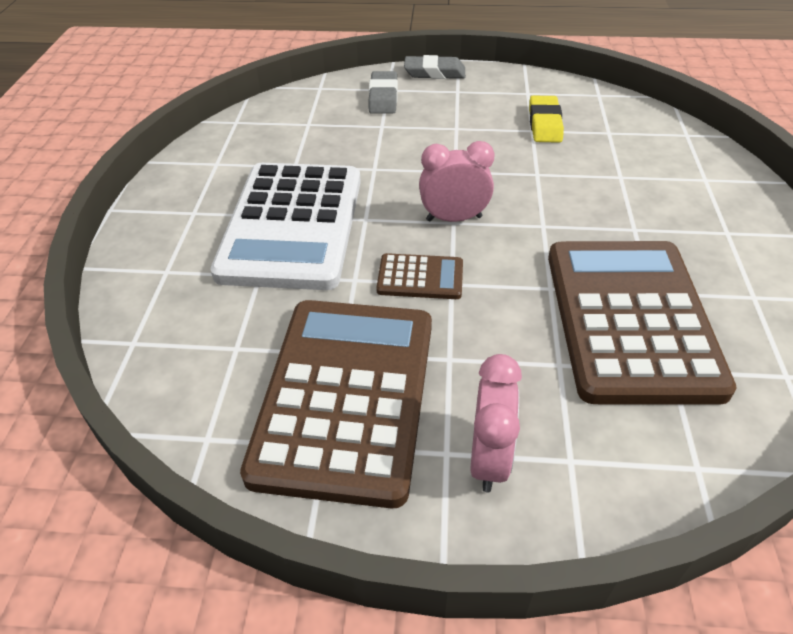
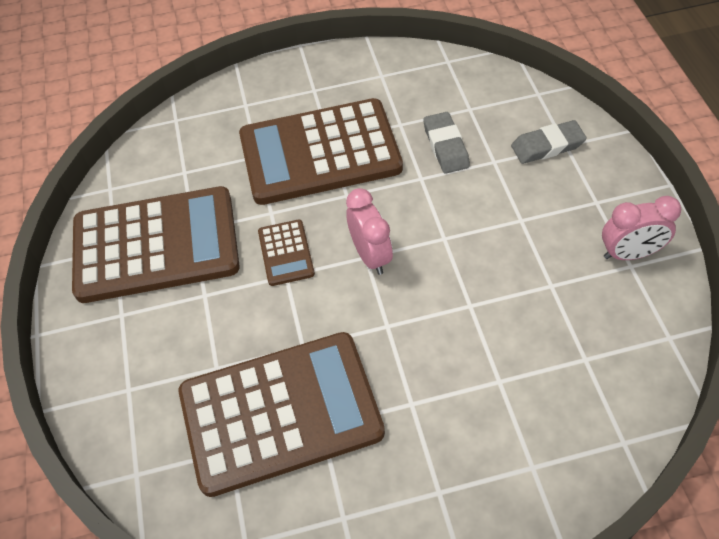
camera: 75 degrees right, 10 degrees up
white calculator [210,163,361,290] -> brown calculator [239,98,403,205]
grey eraser [404,55,465,79] -> grey eraser moved to [423,112,470,174]
pink clock [470,354,522,492] -> pink clock moved to [602,196,681,260]
yellow eraser [529,96,564,143] -> none

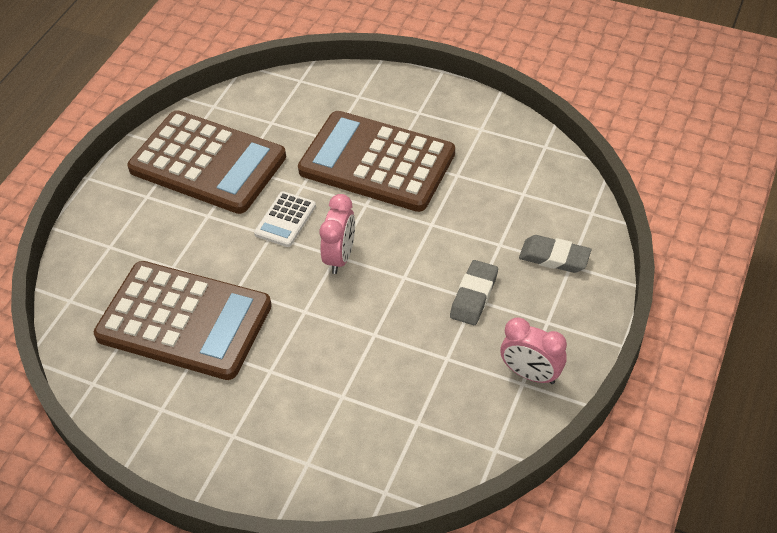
camera: 35 degrees right, 5 degrees down
brown calculator [258,220,315,286] -> white calculator [254,191,316,247]
grey eraser [423,112,470,174] -> grey eraser moved to [450,260,498,325]

